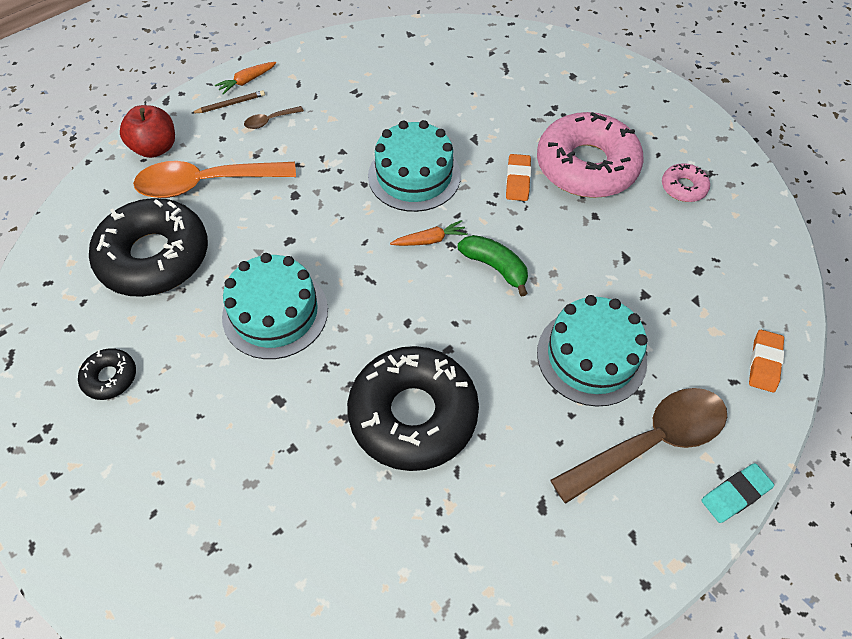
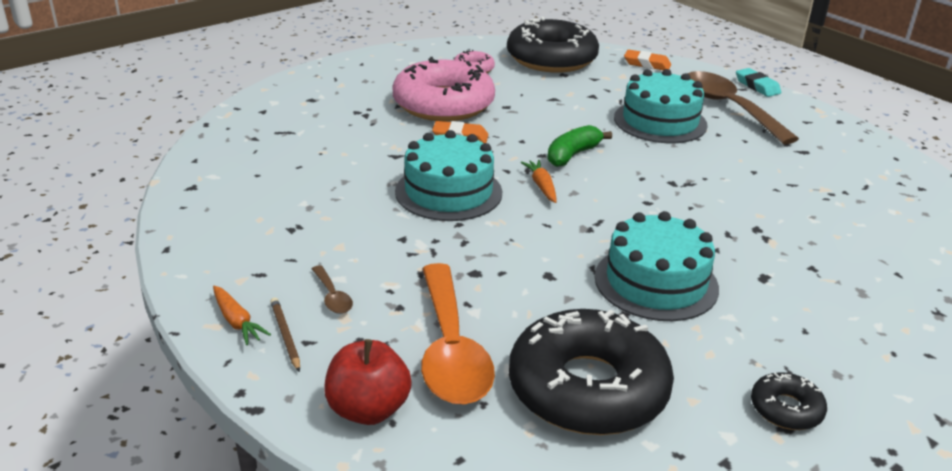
camera: 90 degrees left, 25 degrees down
black donut [347,346,479,471] -> black donut moved to [507,17,599,73]

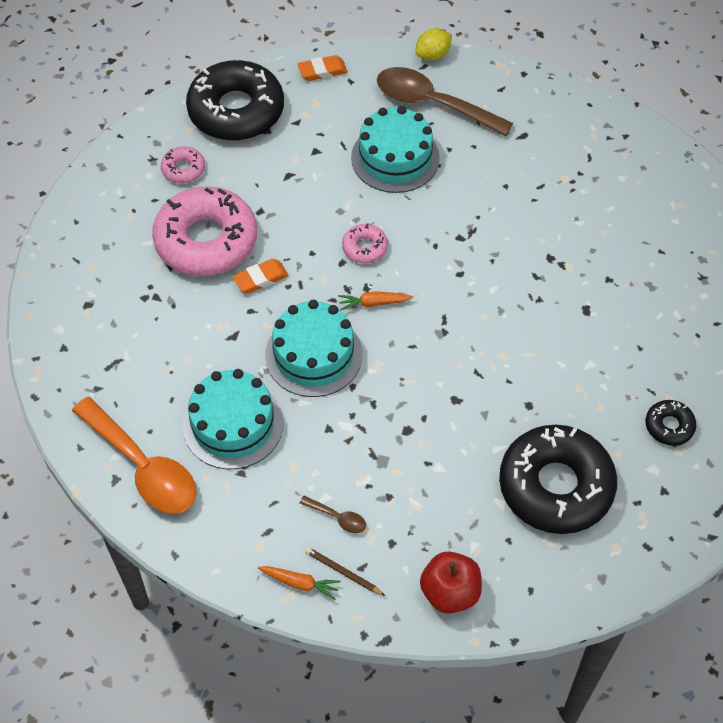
camera: 35 degrees left, 25 degrees up
orange spoon [421,263,495,404] -> orange spoon moved to [72,397,197,514]
orange carrot [521,160,556,203] -> orange carrot turned 45 degrees counterclockwise [338,291,413,311]
green banana [547,125,612,167] -> pink donut [342,223,388,264]
turquoise cake [595,211,719,321] -> turquoise cake moved to [183,369,283,469]
turquoise eraser [736,68,781,97] -> yellow lemon [415,28,452,61]

